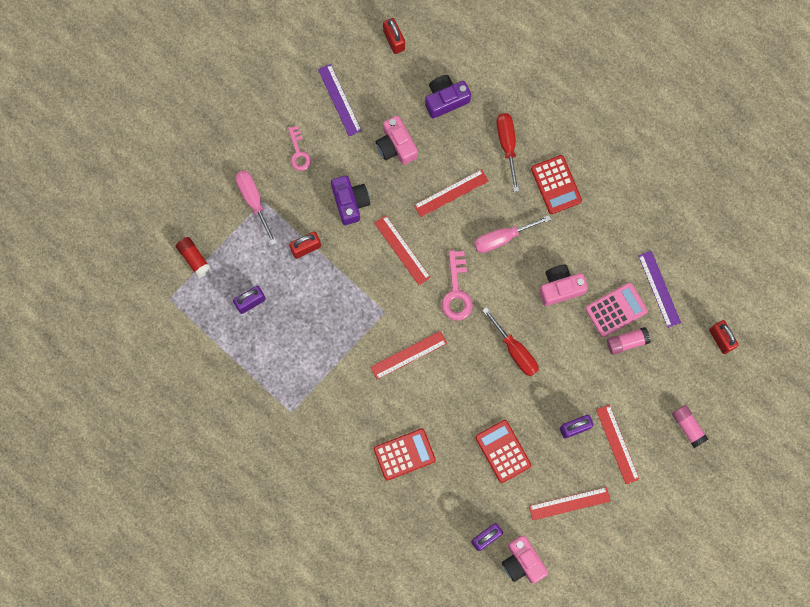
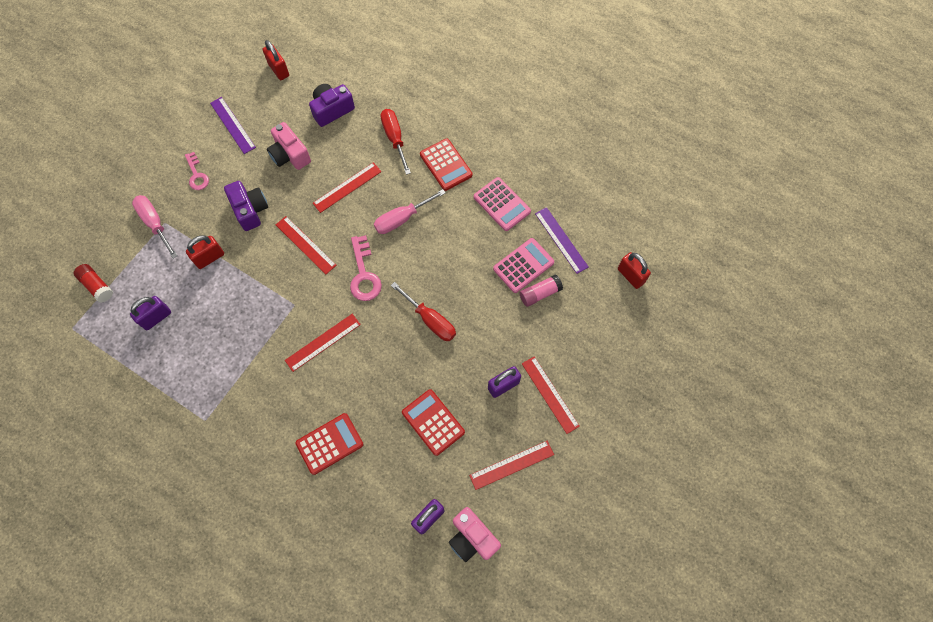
camera: 10 degrees left, 10 degrees down
pink camera [539,264,588,306] -> none
pink glue stick [672,405,708,448] -> none
none -> pink calculator [474,177,531,231]

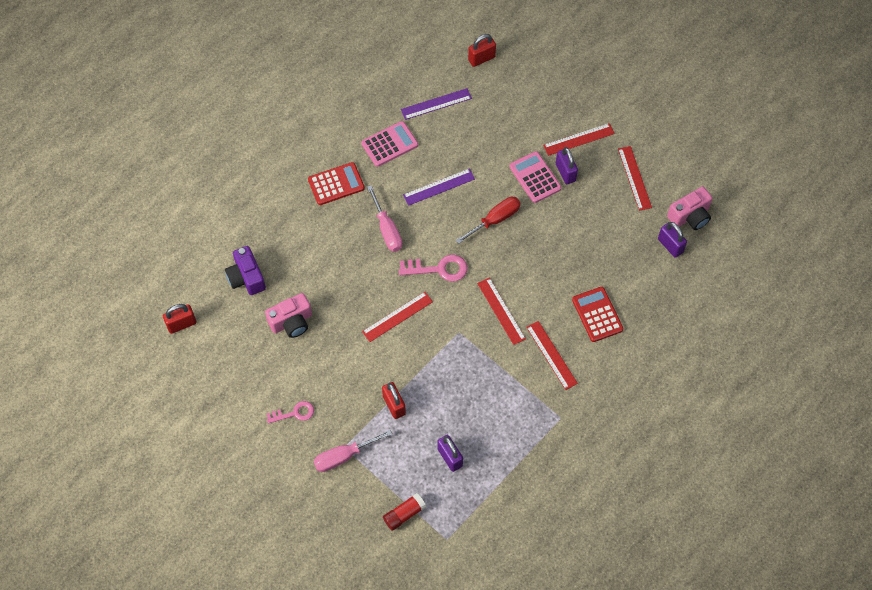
camera: 80 degrees left, 5 degrees down
purple ruler [210,97,256,154] -> purple ruler moved to [403,169,475,206]
purple camera [224,181,268,231] -> none
red ruler [313,162,382,213] -> red ruler moved to [526,321,578,390]
red screwdriver [381,109,411,175] -> none
red calculator [402,389,465,456] -> none
pink calculator [493,238,554,293] -> pink calculator moved to [510,151,561,203]
pink glue stick [520,274,563,307] -> none

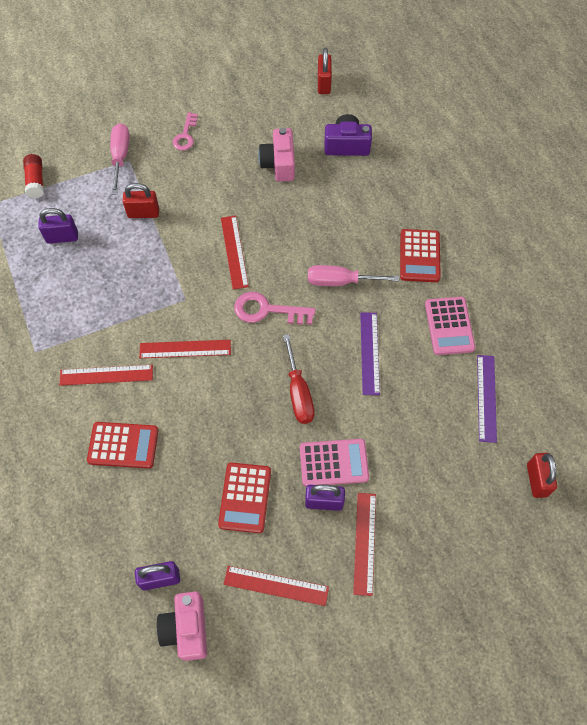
camera: 115 degrees right, 0 degrees up
pink key [399,255,468,282] -> pink key turned 75 degrees clockwise [234,292,315,325]
none -> red calculator [218,462,271,533]

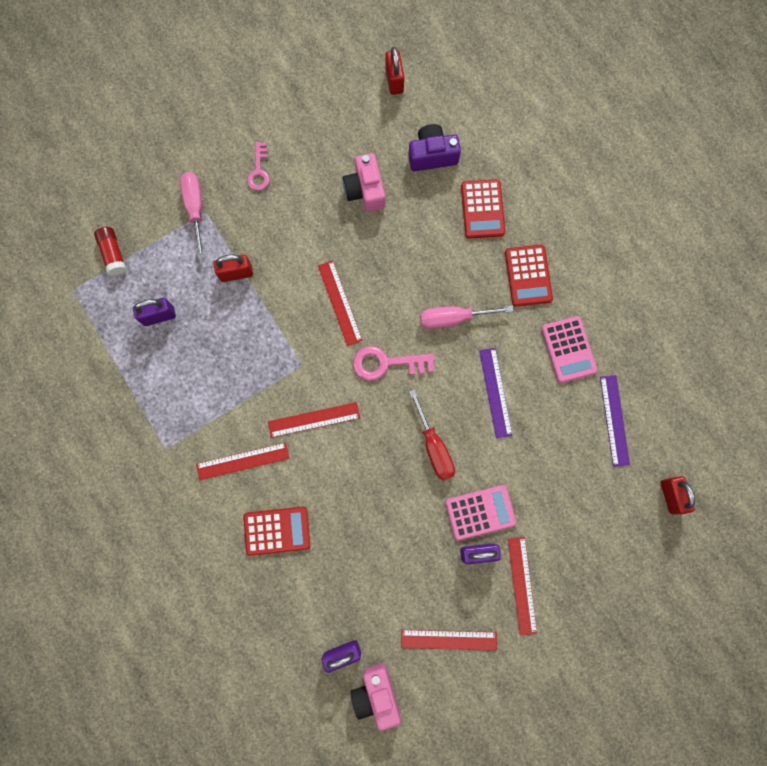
camera: 10 degrees left, 15 degrees up
red calculator [218,462,271,533] -> red calculator moved to [461,179,505,239]

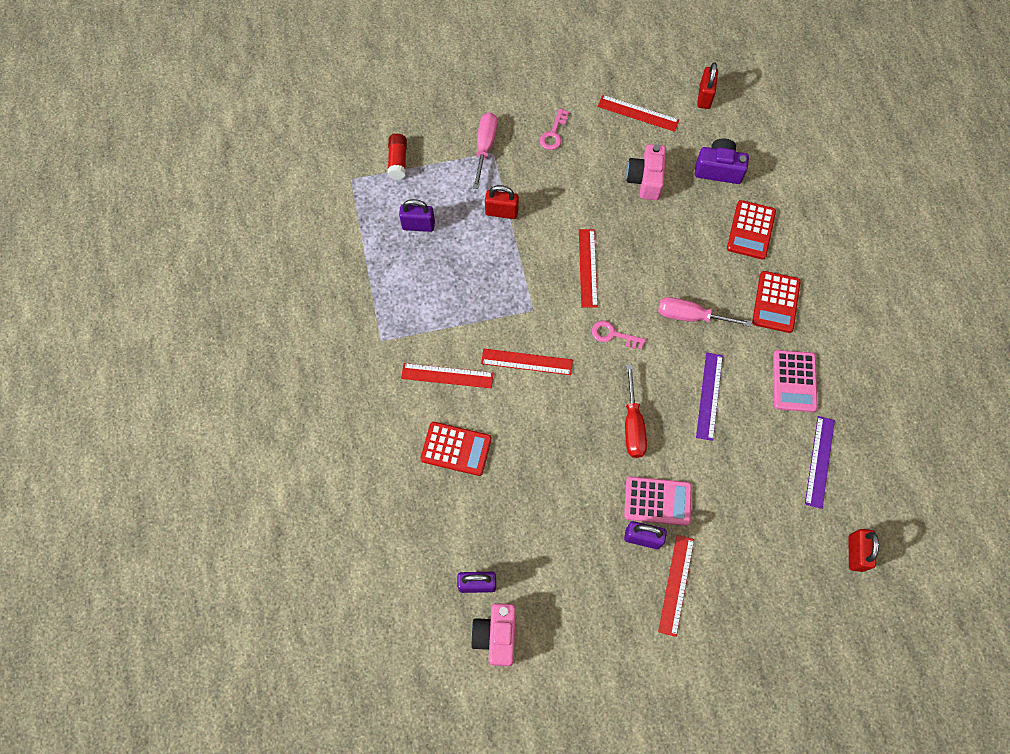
camera: 20 degrees right, 10 degrees down
pink key [353,346,435,381] -> pink key [592,321,646,350], size x0.67
red ruler [401,630,497,651] -> red ruler moved to [598,95,679,132]

